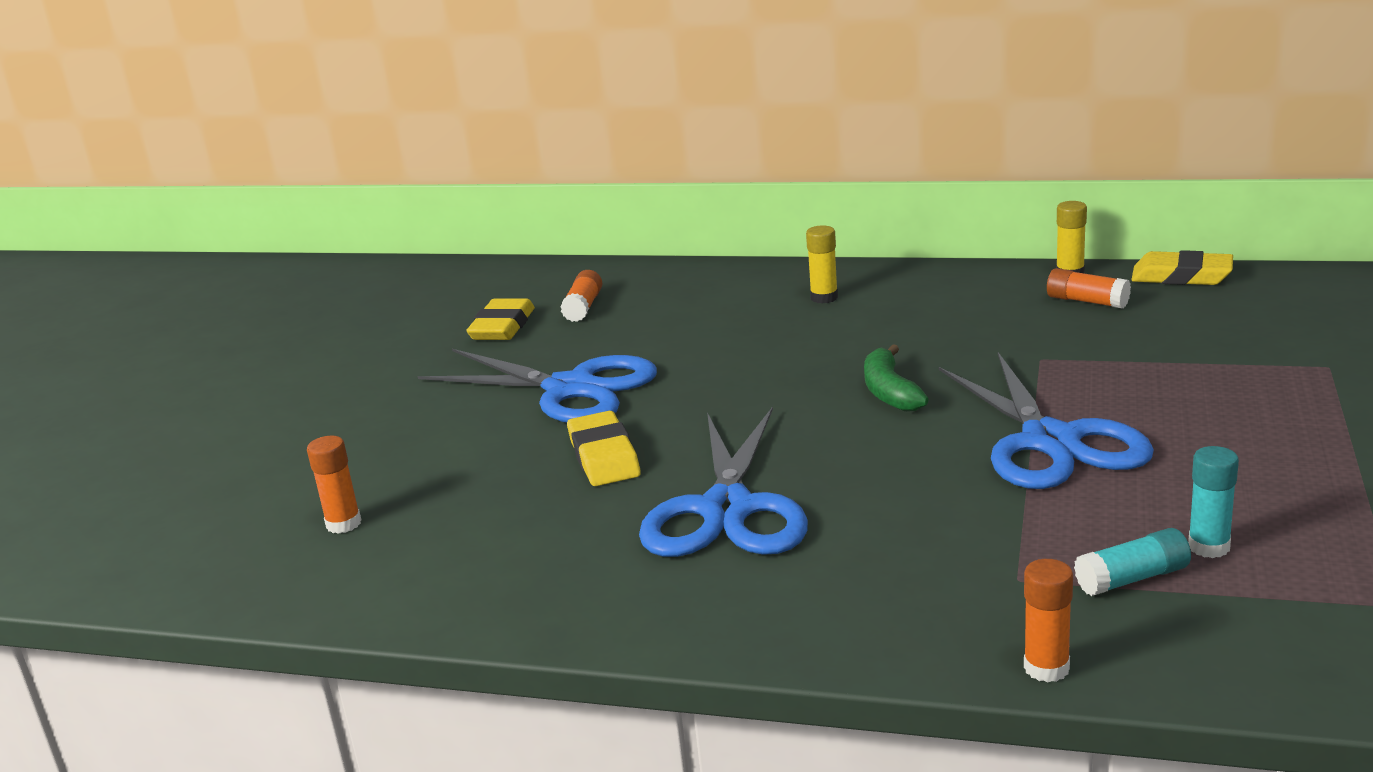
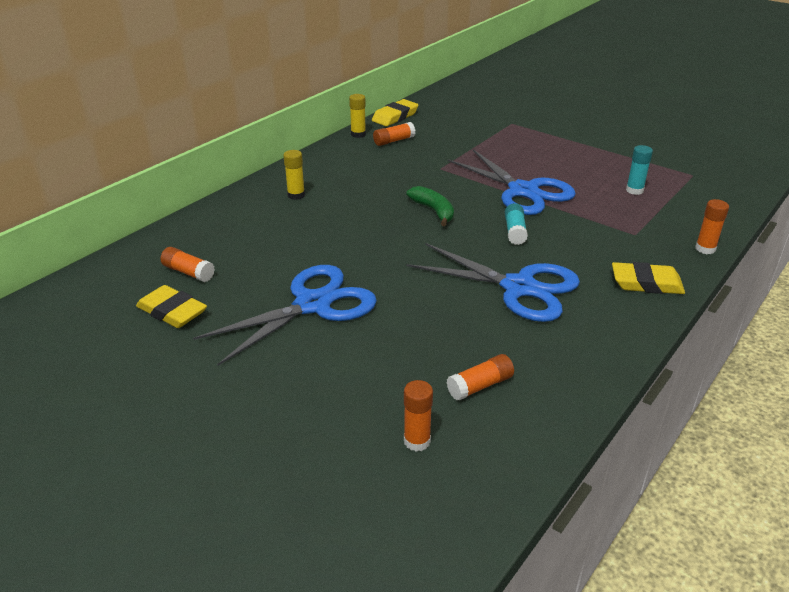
camera: 70 degrees left, 10 degrees up
yellow eraser [567,411,640,486] -> yellow eraser moved to [612,262,685,294]
green banana [864,344,929,412] -> green banana turned 135 degrees counterclockwise [407,186,454,226]
blue scissors [939,352,1154,489] -> blue scissors turned 45 degrees clockwise [448,149,576,215]
turquoise glue stick [1074,528,1191,596] -> turquoise glue stick moved to [505,203,528,245]
none -> orange glue stick [446,354,514,400]

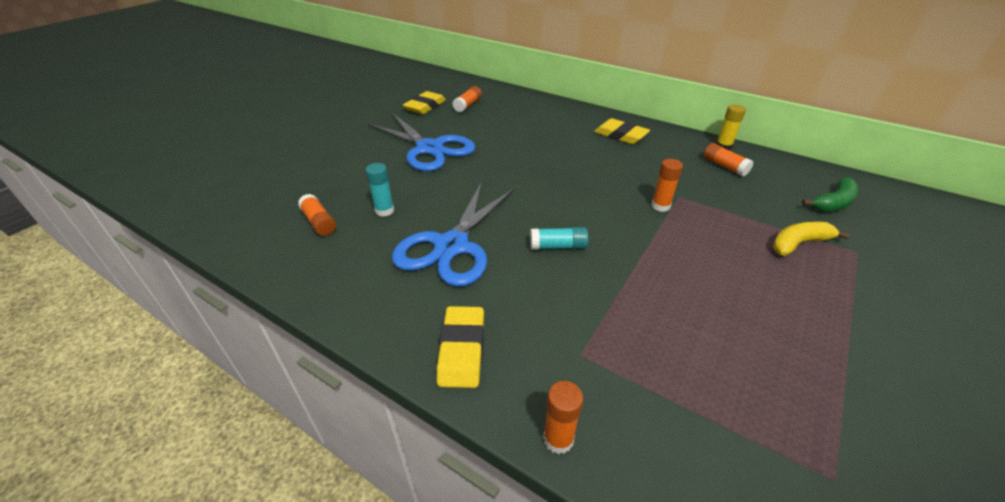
camera: 85 degrees right, 5 degrees up
yellow glue stick [283,150,305,200] -> none
yellow eraser [372,99,418,126] -> yellow eraser moved to [594,118,650,144]
orange glue stick [404,380,433,452] -> orange glue stick moved to [651,159,683,212]
green banana [407,186,454,226] -> green banana moved to [802,177,859,212]
blue scissors [448,149,576,215] -> none
turquoise glue stick [626,145,653,195] -> turquoise glue stick moved to [366,163,394,217]
none -> yellow banana [773,222,850,256]

